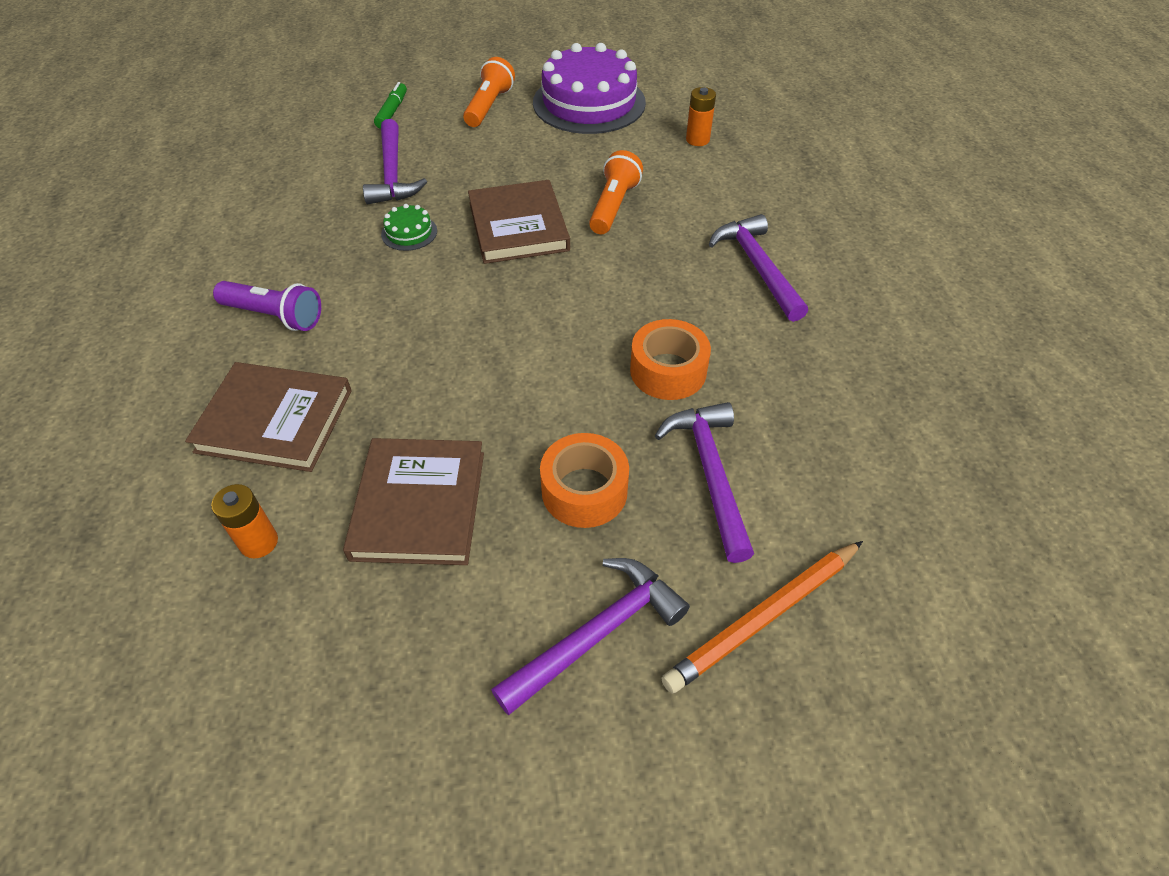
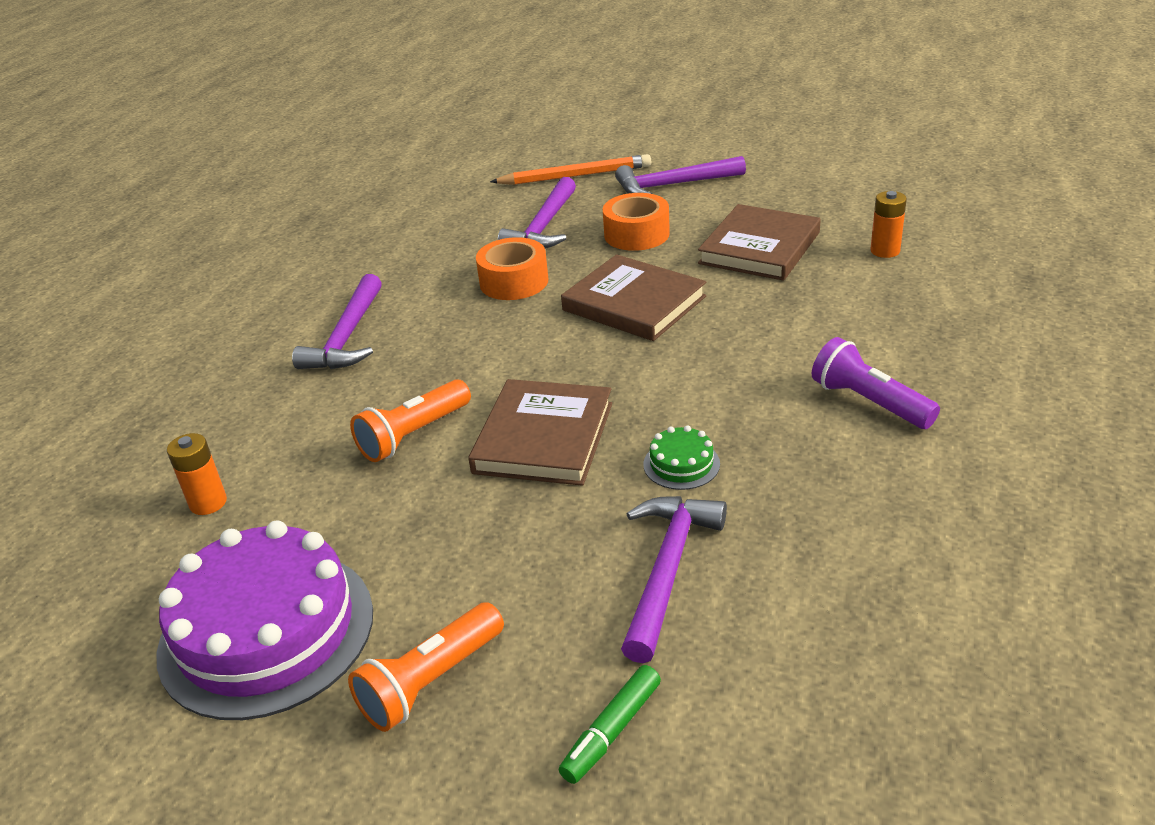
camera: 150 degrees left, 15 degrees down
brown book [185,362,352,472] -> brown book moved to [561,254,706,341]

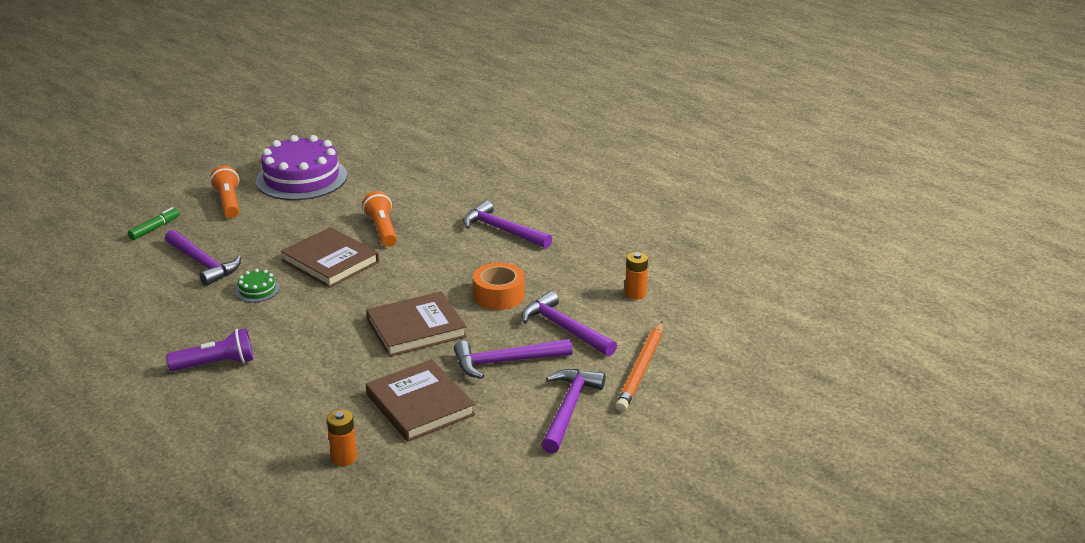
camera: 115 degrees right, 5 degrees down
orange battery [167,433,227,515] -> orange battery moved to [625,252,648,300]
green marker [559,665,661,784] -> green marker turned 60 degrees clockwise [128,207,180,240]
orange tape [603,193,670,251] -> purple hammer [454,339,572,379]

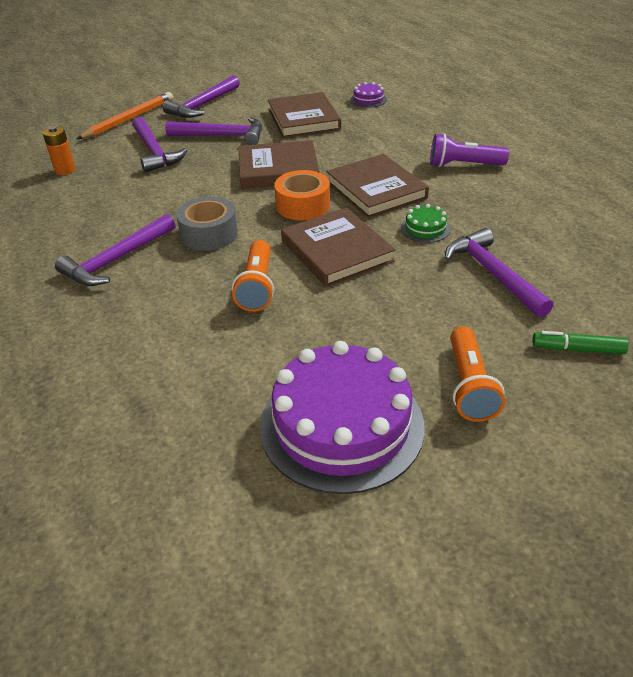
camera: 160 degrees left, 10 degrees up
green marker [128,207,180,240] -> green marker turned 45 degrees clockwise [532,331,629,354]
orange battery [327,409,357,466] -> purple cake [350,82,387,108]
purple hammer [463,200,552,249] -> purple hammer turned 75 degrees clockwise [55,214,175,286]
orange tape [473,263,525,310] -> orange tape moved to [274,170,330,220]
none -> grey tape [176,197,238,251]
none -> brown book [326,154,429,218]

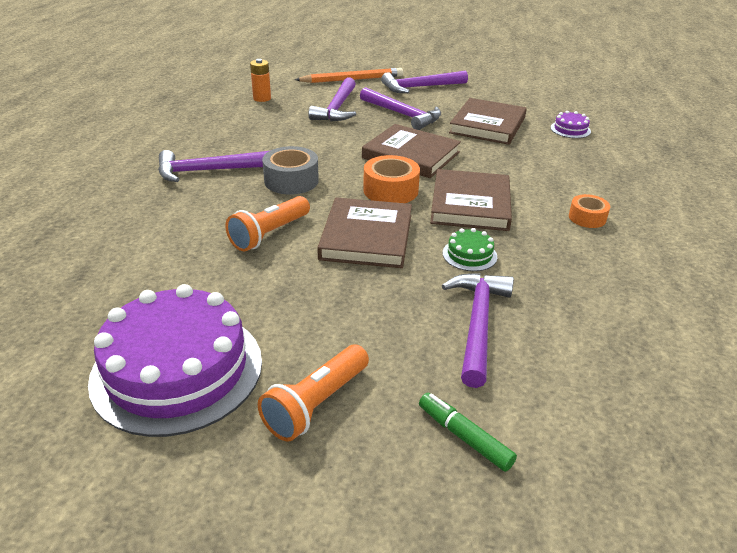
camera: 35 degrees right, 5 degrees down
purple flashlight [430,133,509,167] -> orange tape [569,194,610,228]

